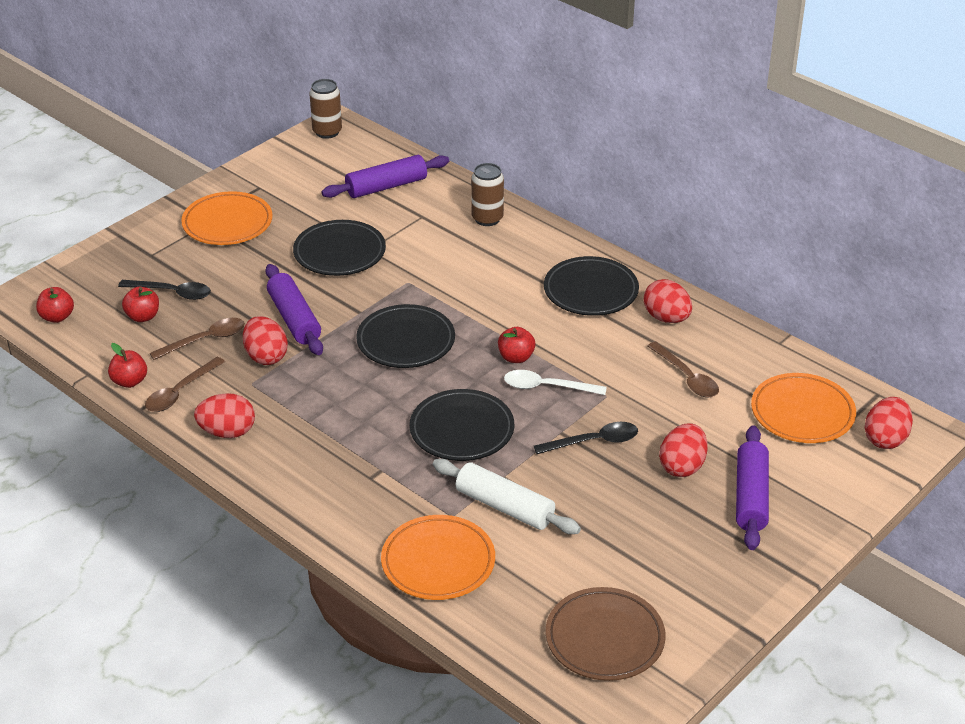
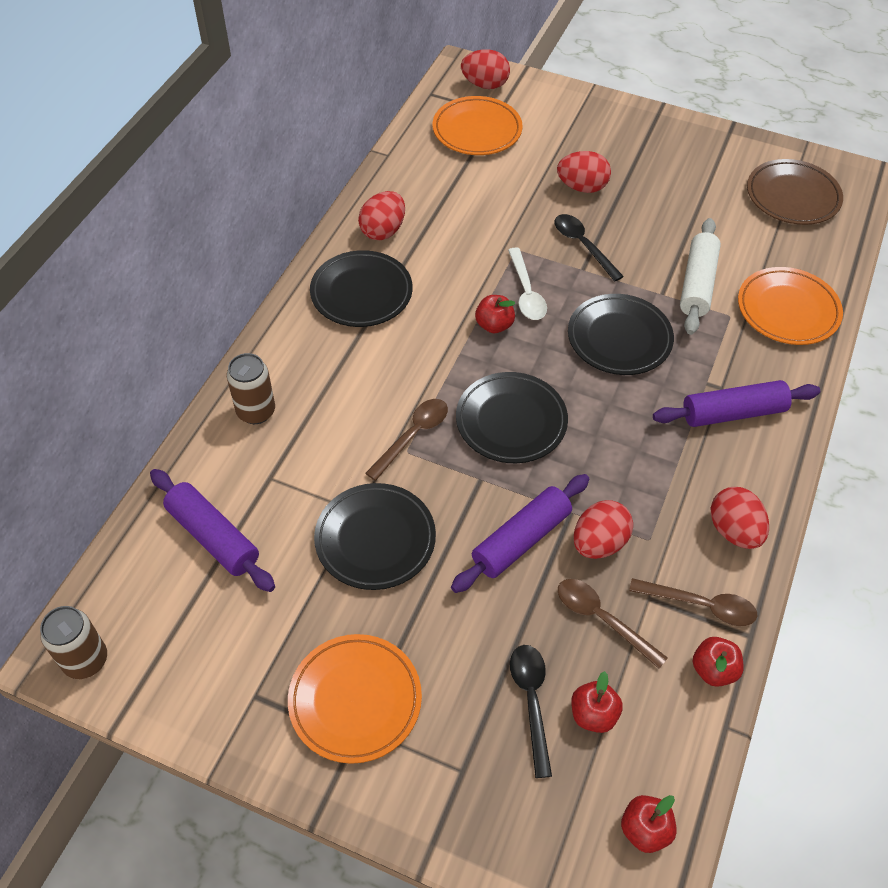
camera: 110 degrees left, 15 degrees up
brown spoon [647,341,719,397] -> brown spoon moved to [365,399,448,481]
purple rolling pin [736,425,769,550] -> purple rolling pin moved to [653,380,820,427]

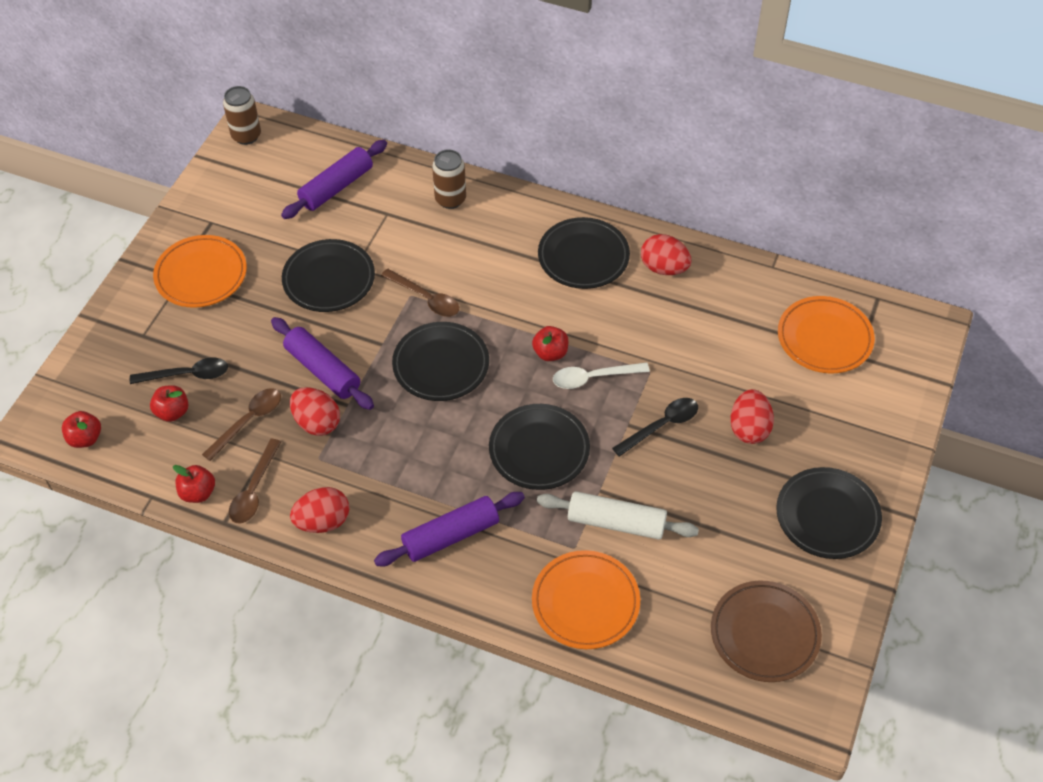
camera: 90 degrees right, 0 degrees up
red egg [461,49,510,89] -> none
purple rolling pin [653,380,820,427] -> purple rolling pin turned 75 degrees clockwise [374,492,525,566]
none -> black plate [776,467,882,559]

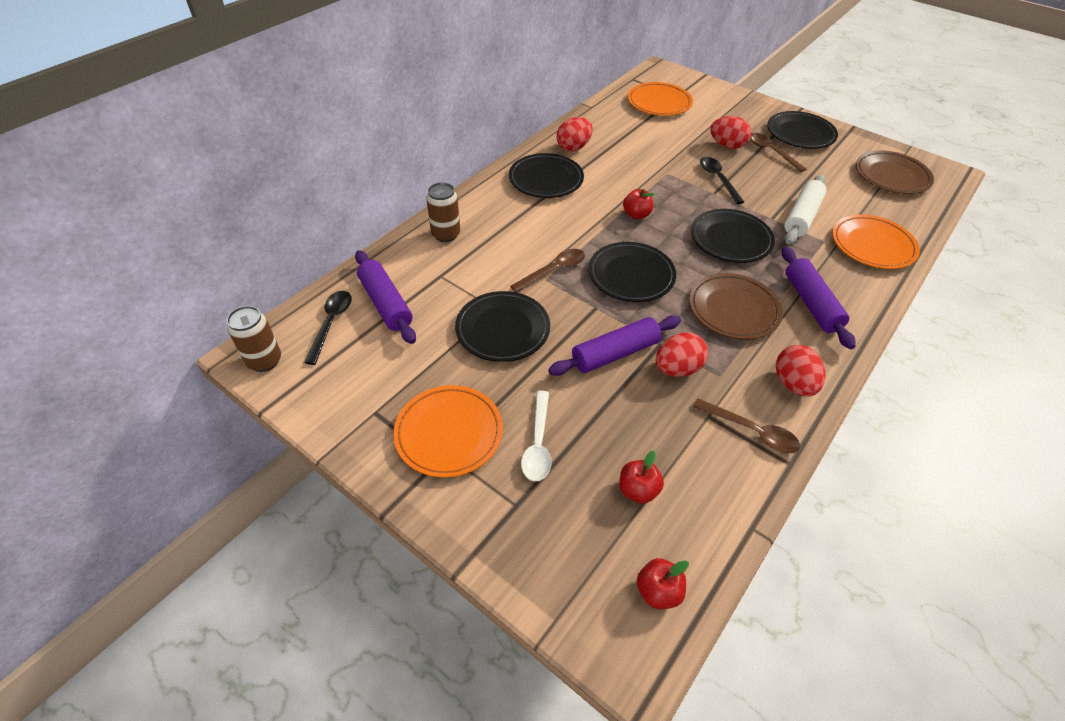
camera: 75 degrees left, 5 degrees down
black spoon [130,358,228,384] -> black spoon moved to [304,291,351,365]
red apple [173,465,215,503] -> none
brown spoon [202,388,281,461] -> brown spoon moved to [750,133,806,172]
white spoon [553,362,650,389] -> white spoon moved to [521,391,552,481]
none -> brown plate [689,273,783,340]

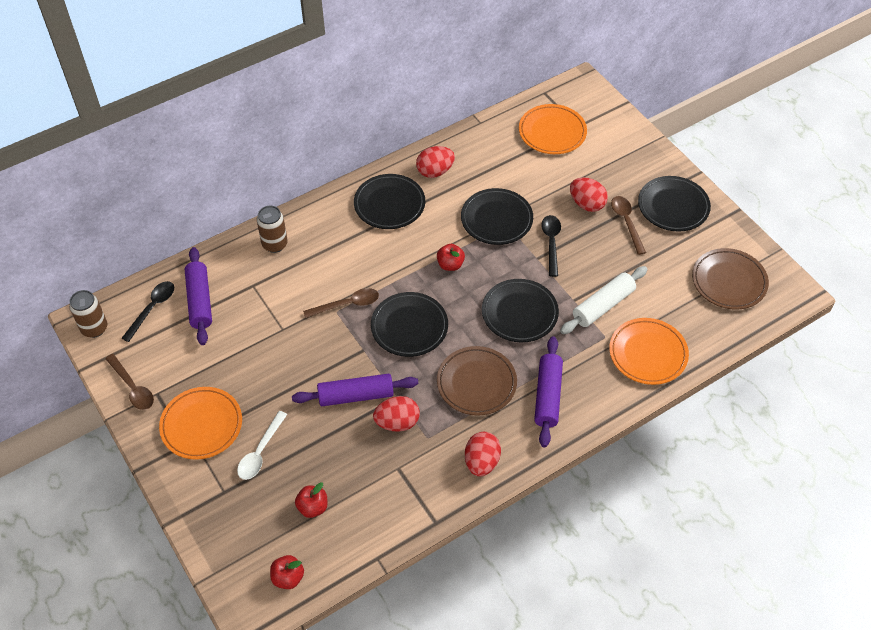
camera: 20 degrees right, 5 degrees up
black plate [455,291,550,362] -> black plate moved to [461,188,533,245]
brown spoon [693,399,800,453] -> brown spoon moved to [105,354,154,410]

